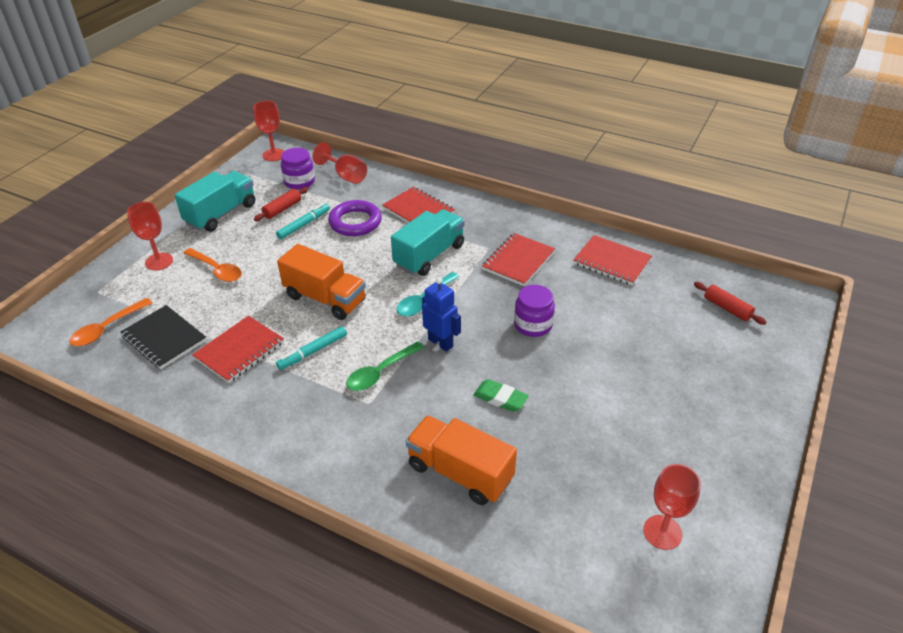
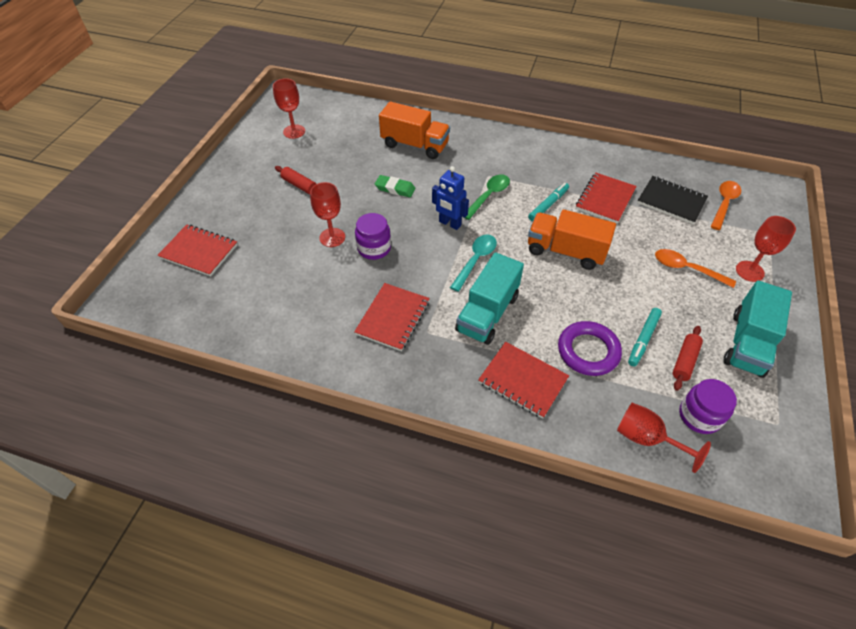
camera: 170 degrees right, 10 degrees up
red goblet [253,101,284,161] -> red goblet moved to [310,182,345,247]
red notebook [573,235,652,285] -> red notebook moved to [157,225,238,276]
red rolling pin [694,282,767,325] -> red rolling pin moved to [275,166,316,195]

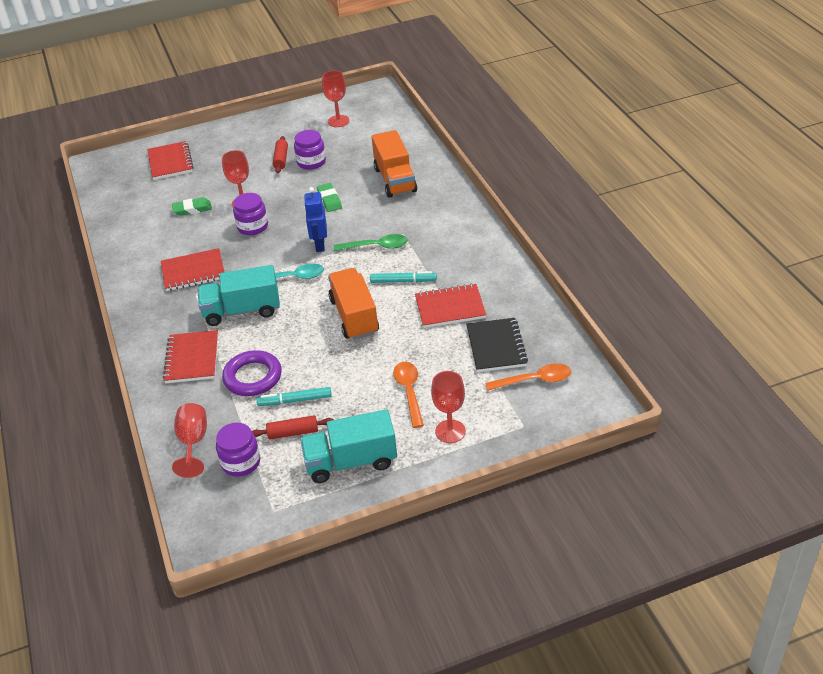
camera: 55 degrees right, 10 degrees down
none -> green eraser [172,197,212,216]
none -> purple jar [294,130,326,170]

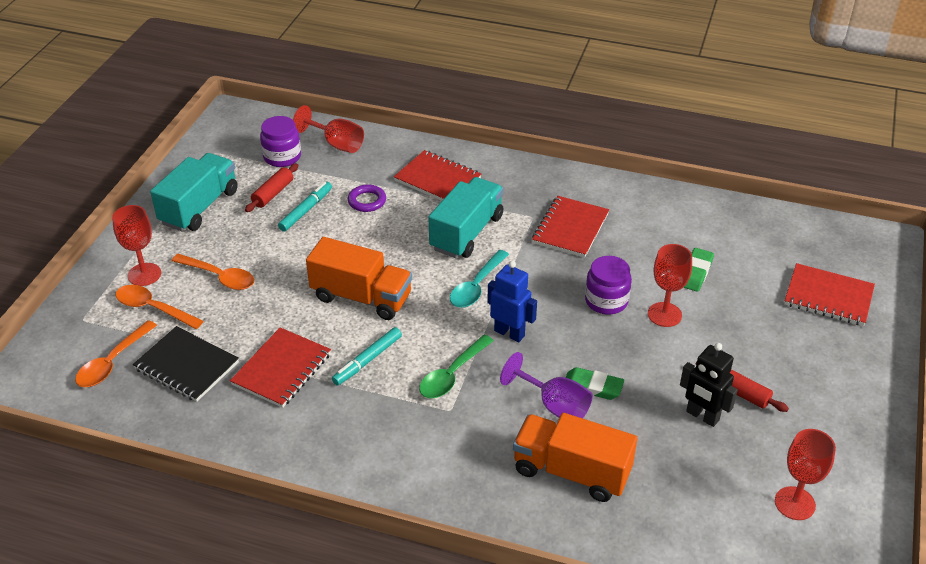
camera: 125 degrees right, 0 degrees up
purple ring [222,350,282,396] -> purple ring [348,185,386,212], size x0.61
purple jar [294,130,326,170] -> black robot [680,343,738,427]
none -> orange spoon [115,285,203,329]
none -> purple goblet [500,352,593,418]

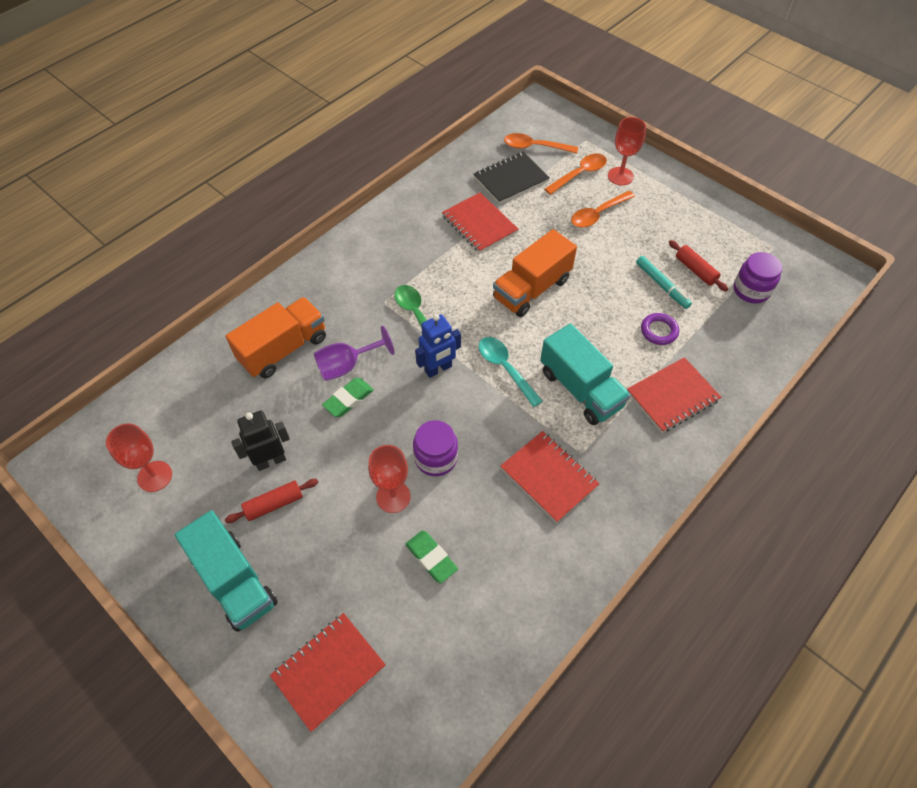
camera: 115 degrees right, 15 degrees up
orange spoon [75,320,157,387] -> orange spoon turned 45 degrees counterclockwise [504,133,578,154]
turquoise truck [150,153,238,231] -> turquoise truck moved to [175,510,278,632]
red goblet [293,105,364,153] -> none
turquoise marker [332,327,402,385] -> none

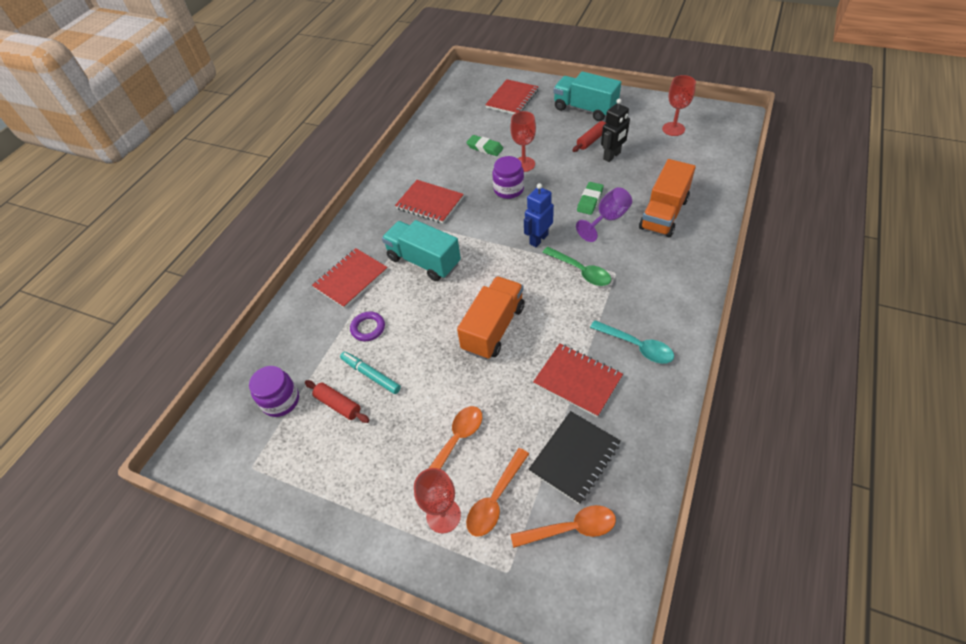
camera: 165 degrees right, 5 degrees down
turquoise spoon [479,337,543,407] -> turquoise spoon moved to [590,320,674,364]

